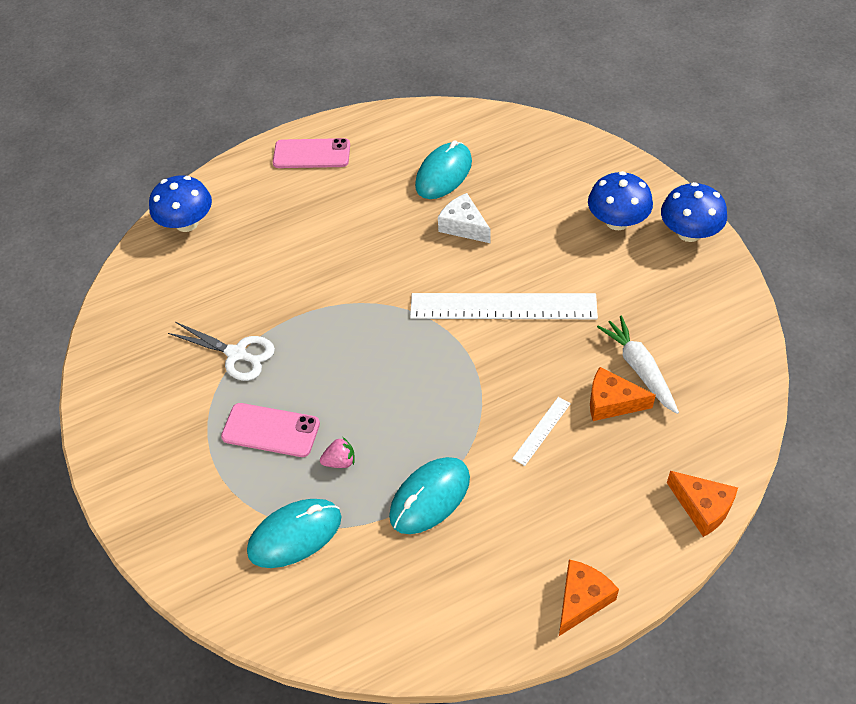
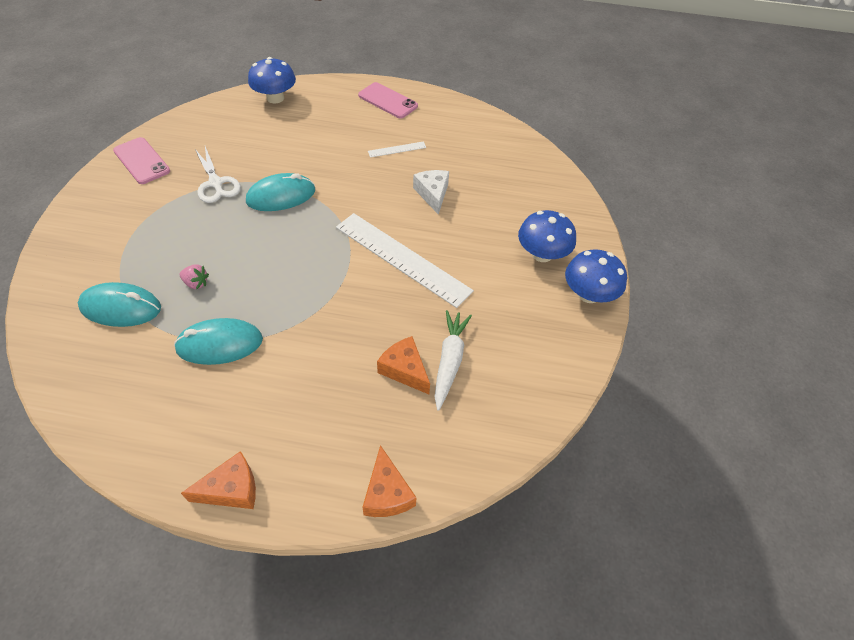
camera: 30 degrees right, 0 degrees up
pink phone [221,403,320,457] -> pink phone moved to [113,137,170,184]
turquoise mouse [415,140,472,199] -> turquoise mouse moved to [246,173,315,211]
white ruler [512,397,571,466] -> white ruler moved to [368,141,426,158]

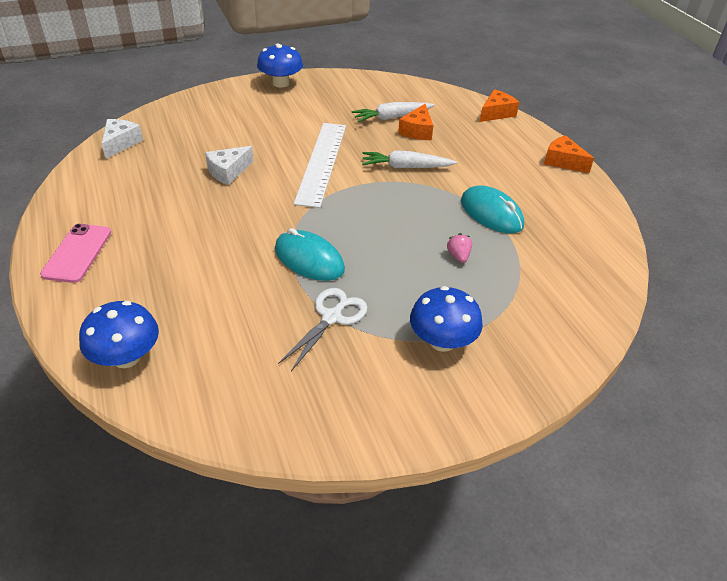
camera: 120 degrees left, 10 degrees down
turquoise mouse [78,282,161,327] -> none
pink phone [113,137,170,184] -> none
white ruler [368,141,426,158] -> none
blue mushroom [518,210,576,262] -> blue mushroom moved to [410,286,483,352]
none -> white cheese [101,119,143,159]
none -> white carrot [362,150,457,168]

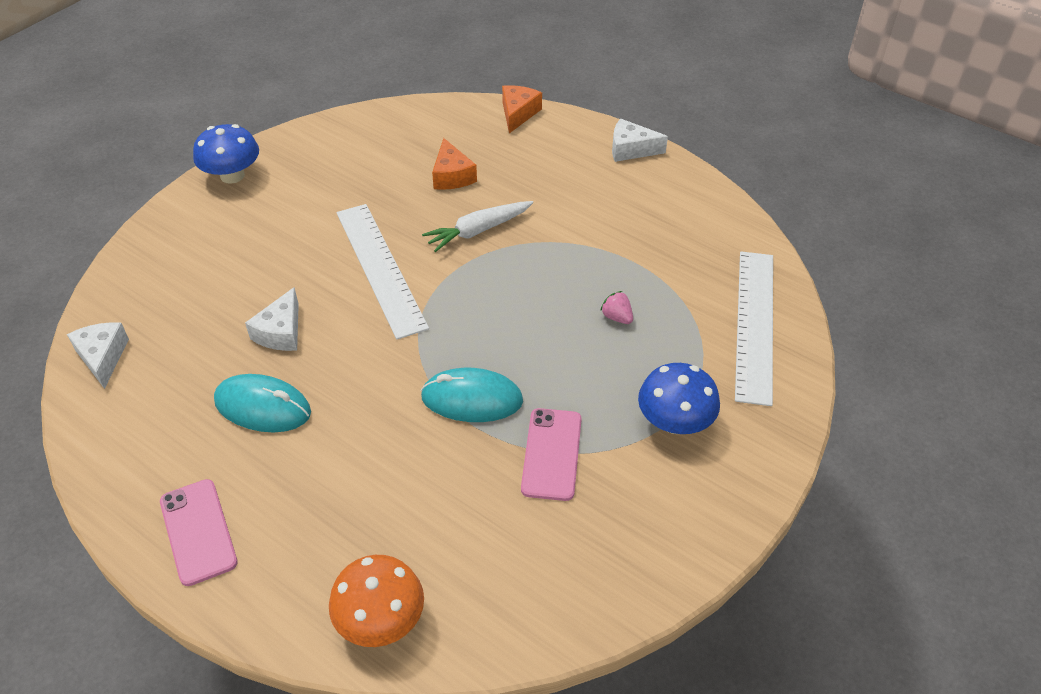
camera: 30 degrees left, 5 degrees up
blue mushroom [79,301,159,368] -> orange mushroom [329,555,424,647]
white scissors [278,288,367,371] -> pink phone [521,408,582,501]
white carrot [352,102,434,122] -> none
turquoise mouse [461,186,524,233] -> turquoise mouse moved to [214,374,311,432]
orange cheese [544,135,594,173] -> white cheese [612,119,668,162]
none -> white ruler [735,251,773,406]

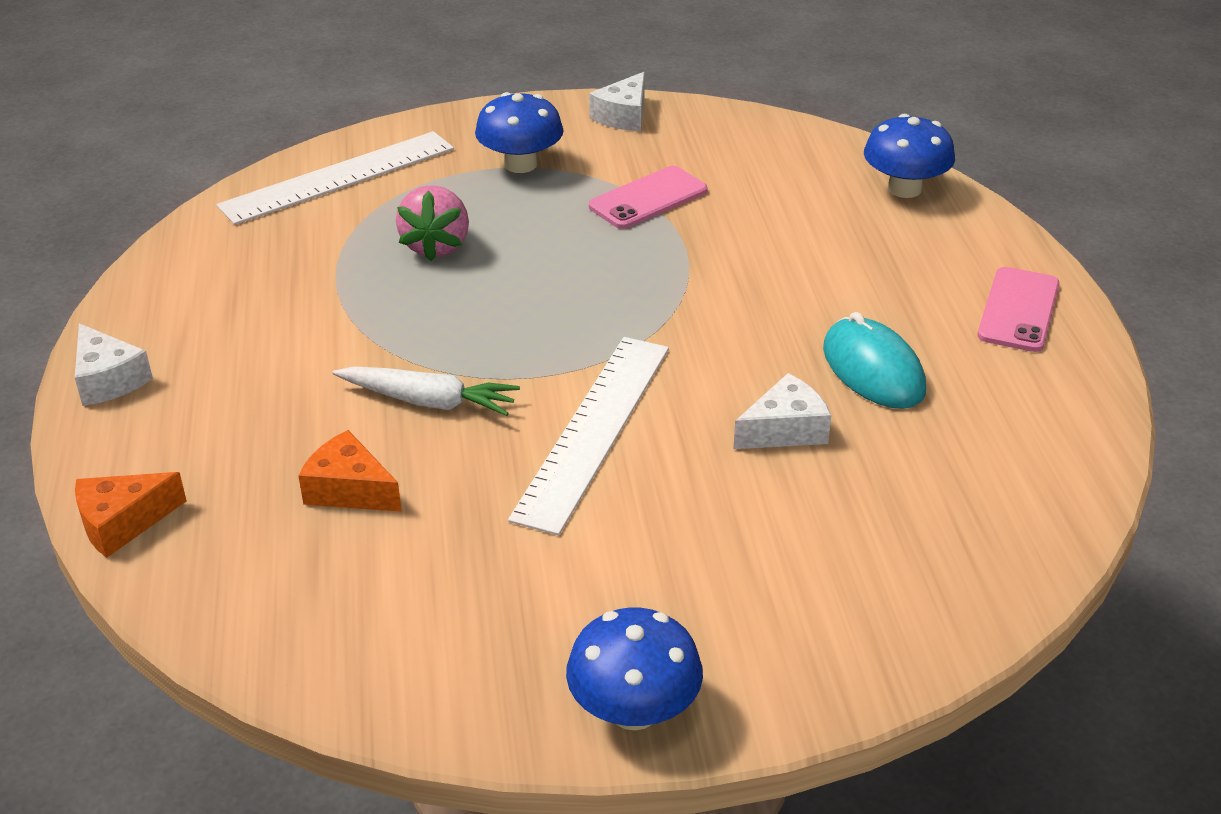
camera: 135 degrees left, 10 degrees down
white cheese [67,322,129,389] -> white cheese moved to [589,72,645,131]
orange mushroom [329,555,424,647] -> blue mushroom [864,114,955,198]
turquoise mouse [421,368,523,422] -> none
orange cheese [432,138,477,190] -> orange cheese turned 90 degrees counterclockwise [298,430,402,512]
pink strawberry [600,291,633,324] -> pink strawberry [396,185,469,261], size x1.87

